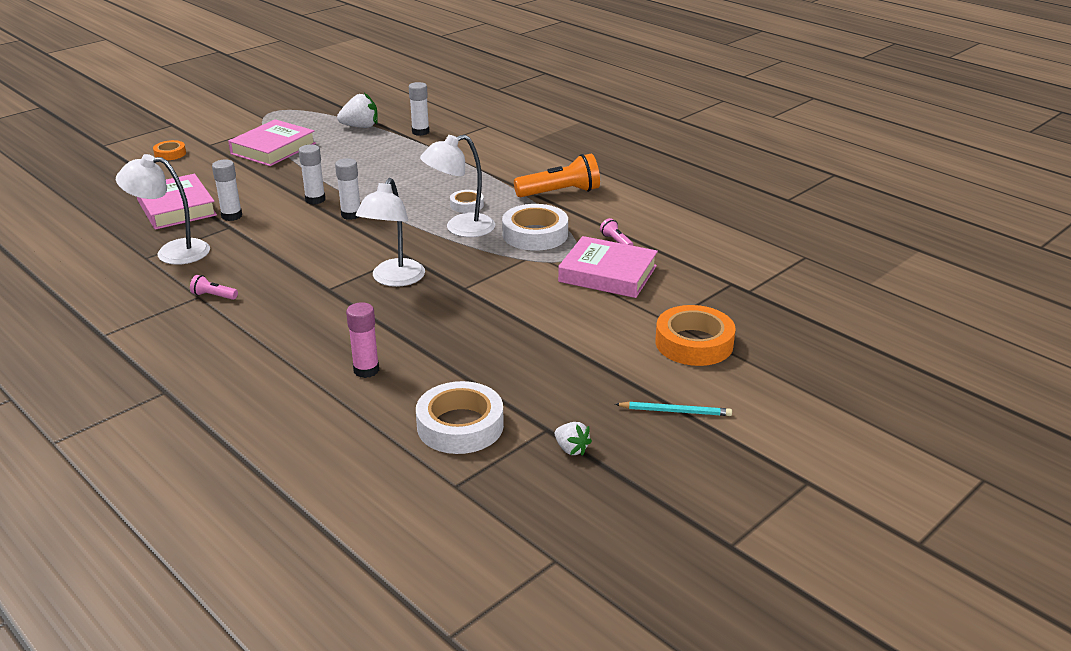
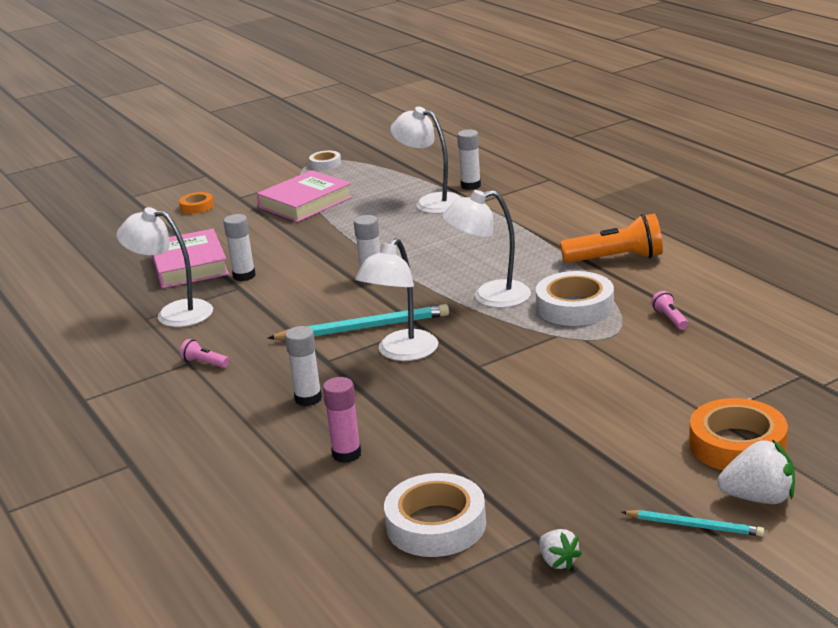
camera: 15 degrees right, 5 degrees down
white glue stick [299,145,325,204] -> white glue stick moved to [285,326,322,406]
white strawberry [337,93,378,128] -> white strawberry moved to [717,439,795,504]
white tape [450,190,484,213] -> white tape moved to [309,151,341,170]
pink book [558,236,658,298] -> none
none -> turquoise pencil [268,304,449,340]
none -> white lamp [390,107,462,214]

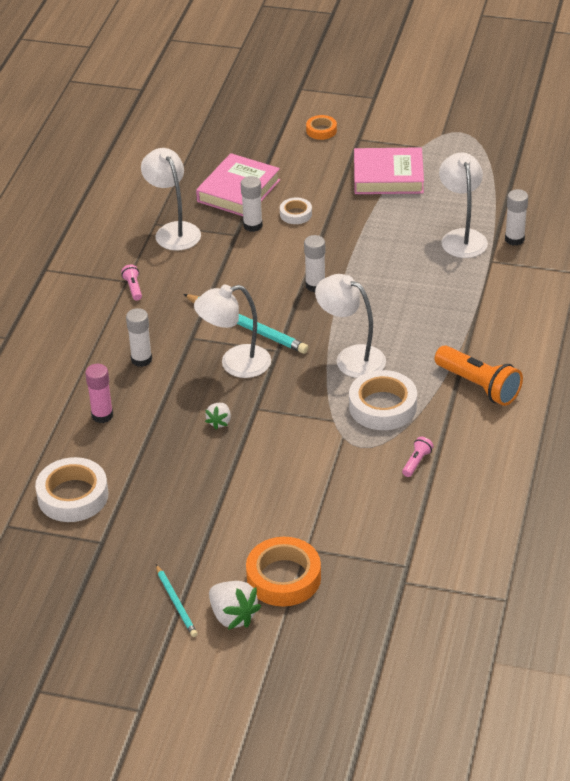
camera: 45 degrees right, 15 degrees up
white tape [309,151,341,170] -> white tape moved to [280,198,312,224]
white strawberry [539,529,582,570] -> white strawberry moved to [205,403,231,429]

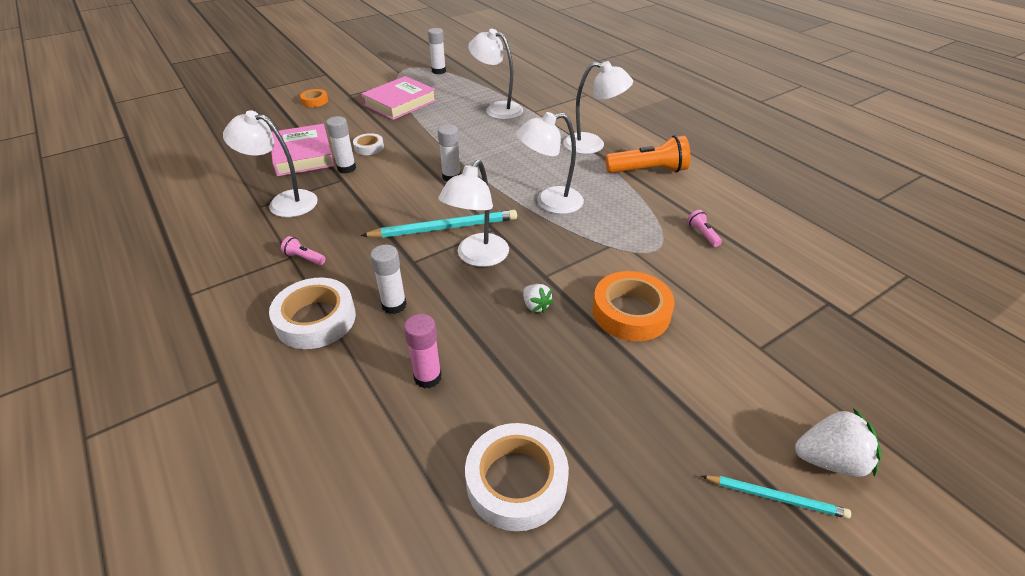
camera: 50 degrees left, 0 degrees up
orange tape [246,537,321,607] -> orange tape moved to [592,271,675,341]
white tape [349,370,417,430] -> white tape moved to [269,278,356,349]
white glue stick [505,189,528,246] -> white glue stick moved to [428,28,446,74]
none -> white lamp [563,61,633,154]

